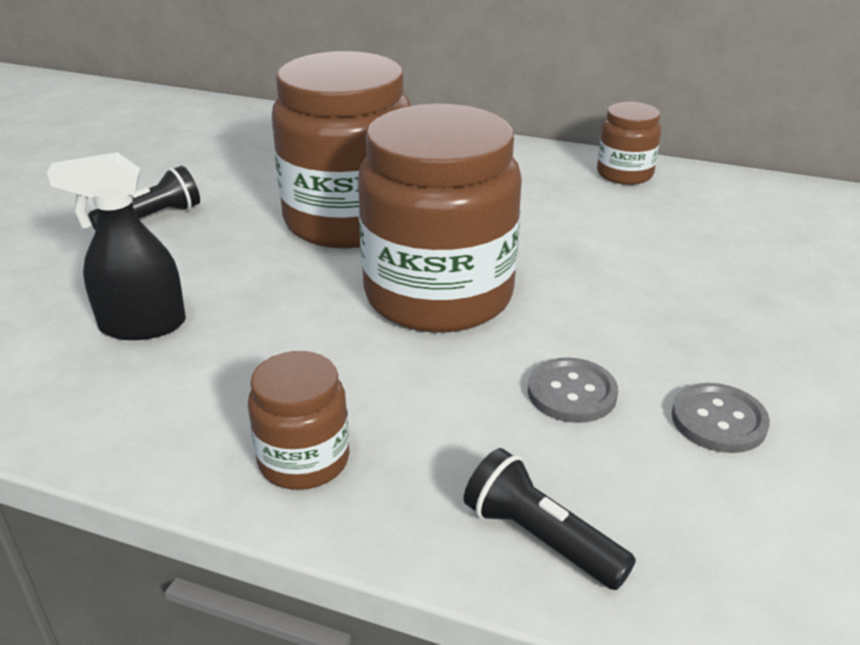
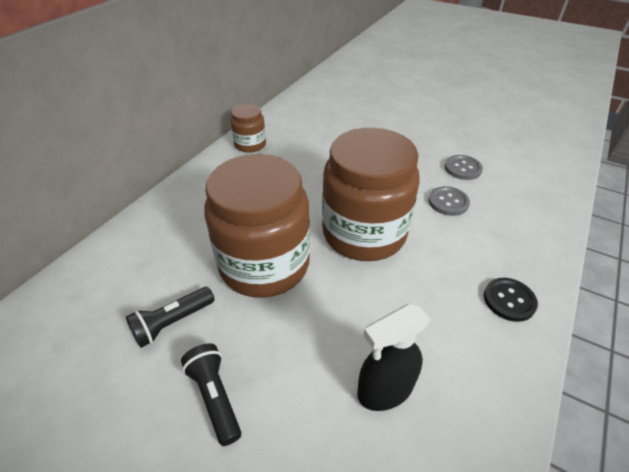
camera: 80 degrees left, 10 degrees up
black spray bottle [47,152,186,340] -> black spray bottle turned 60 degrees clockwise [357,304,431,411]
brown jar [248,351,350,490] -> black button [484,278,538,322]
black flashlight [464,448,636,590] -> black flashlight moved to [126,287,215,348]

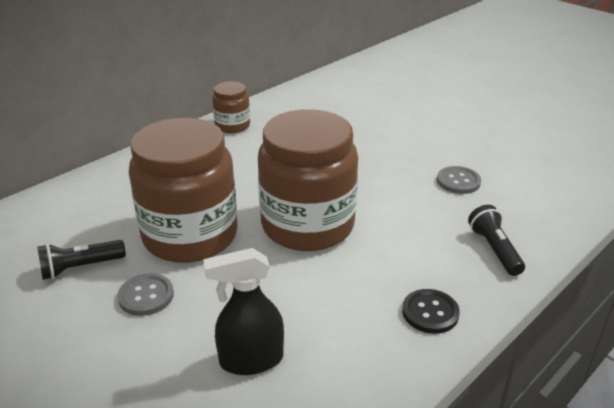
camera: 15 degrees right, 10 degrees down
black flashlight [181,343,241,446] -> black flashlight moved to [468,205,525,276]
grey button [428,186,470,216] -> grey button moved to [117,273,174,316]

